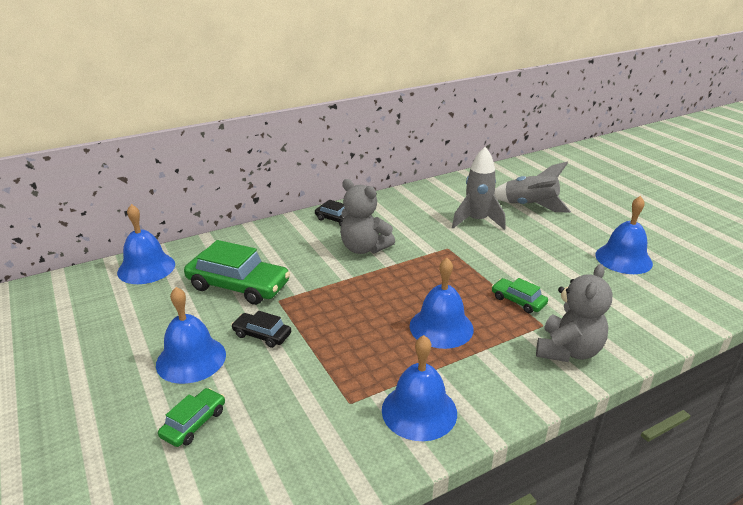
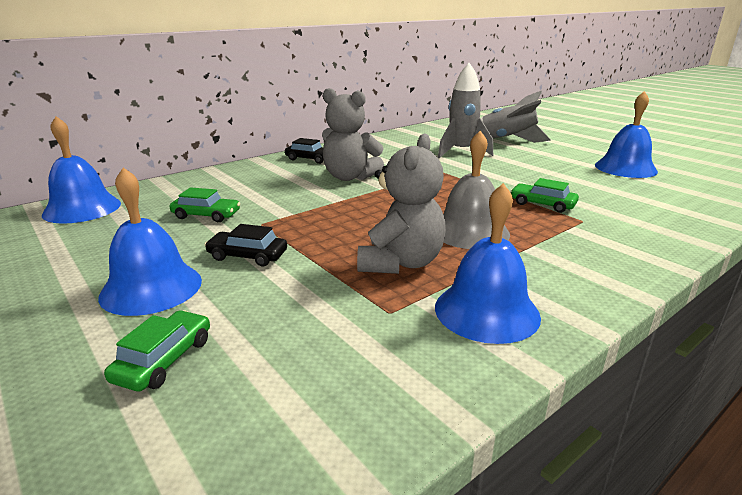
camera: 10 degrees left, 5 degrees down
green car [184,240,290,305] -> green car [170,187,240,222], size x0.51
blue bell [410,258,474,349] -> grey bell [443,131,510,249]
grey teddy bear [536,264,613,362] -> grey teddy bear moved to [357,133,446,274]

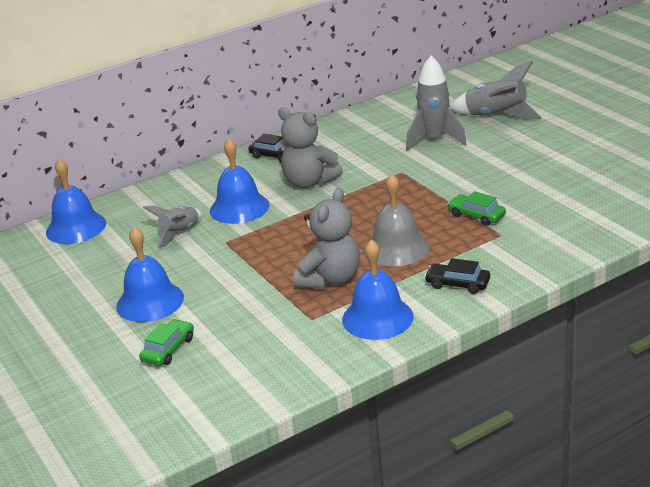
camera: 10 degrees right, 5 degrees up
green car [170,187,240,222] -> grey rocket [143,206,202,249]
black car [205,224,287,266] -> black car moved to [425,258,490,294]
blue bell [595,91,658,178] -> blue bell moved to [210,138,269,224]

